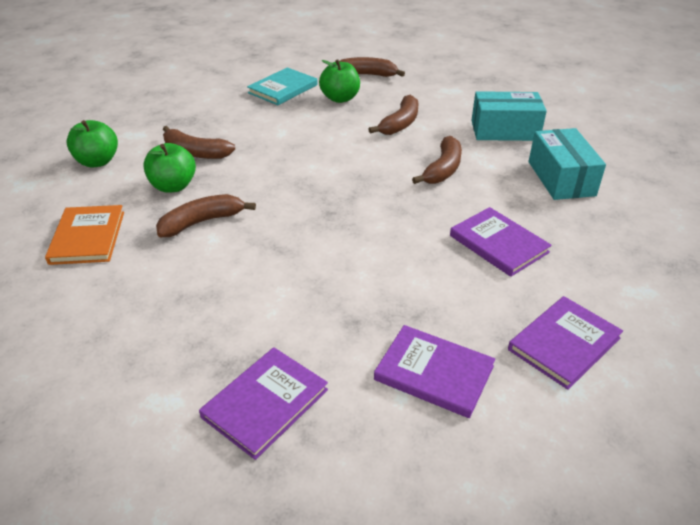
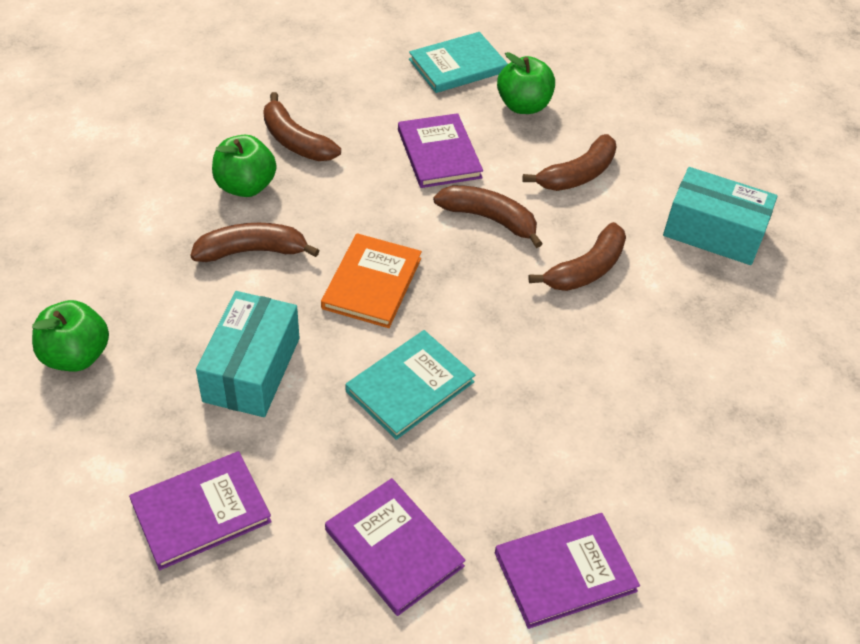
camera: 20 degrees right, 10 degrees up
orange book [45,205,124,265] -> orange book moved to [321,233,422,328]
green apple [67,120,118,167] -> green apple moved to [32,300,109,371]
brown banana [339,57,405,77] -> brown banana moved to [433,185,543,248]
purple book [450,207,552,277] -> purple book moved to [398,113,483,188]
turquoise box [528,128,606,200] -> turquoise box moved to [196,291,299,417]
none -> turquoise book [346,330,475,440]

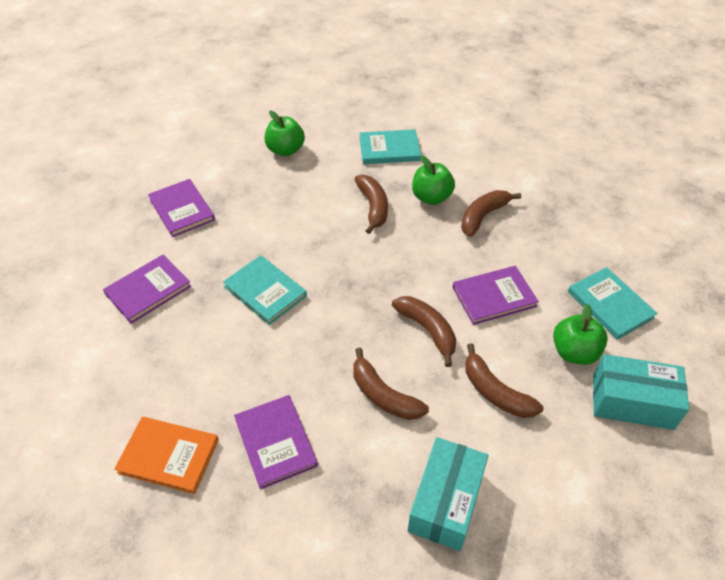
camera: 90 degrees right, 0 degrees up
turquoise box [196,291,299,417] -> turquoise box moved to [593,354,689,430]
orange book [321,233,422,328] -> orange book moved to [114,417,219,494]
brown banana [433,185,543,248] -> brown banana turned 60 degrees counterclockwise [392,296,456,367]
purple book [495,513,640,629] -> purple book moved to [234,395,318,490]
none -> turquoise book [359,129,421,164]

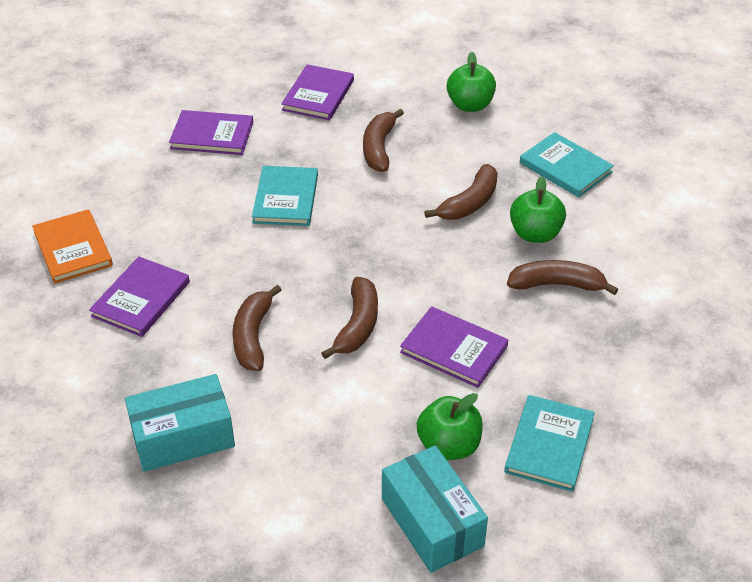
camera: 50 degrees right, 5 degrees down
brown banana [465,343,543,418] -> brown banana moved to [363,109,404,172]

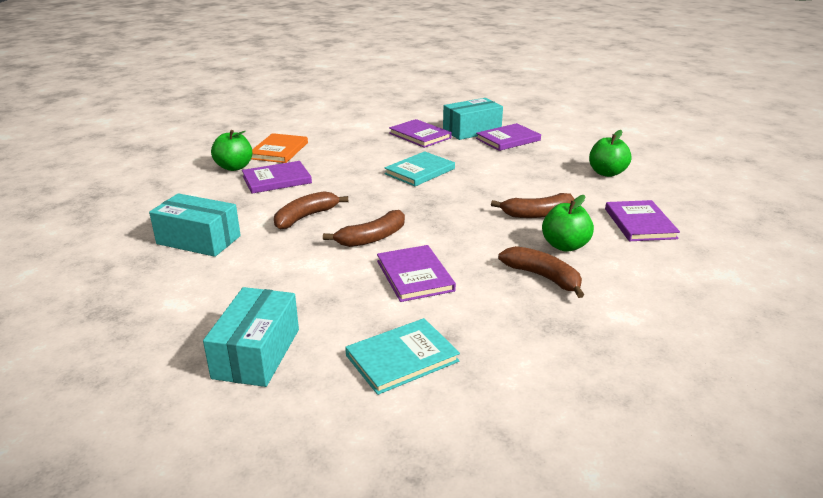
camera: 40 degrees right, 15 degrees down
brown banana [363,109,404,172] -> none
green apple [417,393,483,460] -> green apple moved to [211,130,252,171]
turquoise book [520,132,614,197] -> purple book [605,200,680,241]
none -> turquoise box [443,98,503,140]

